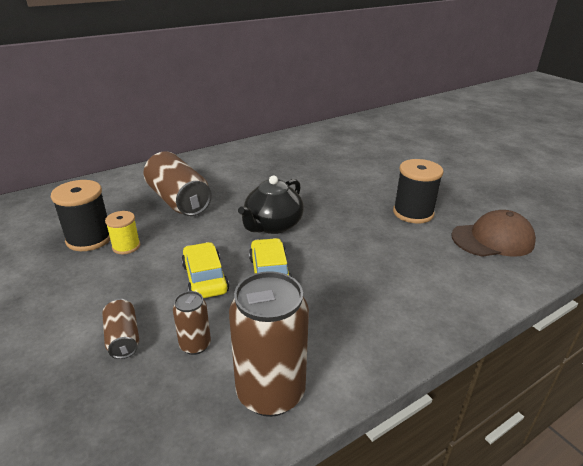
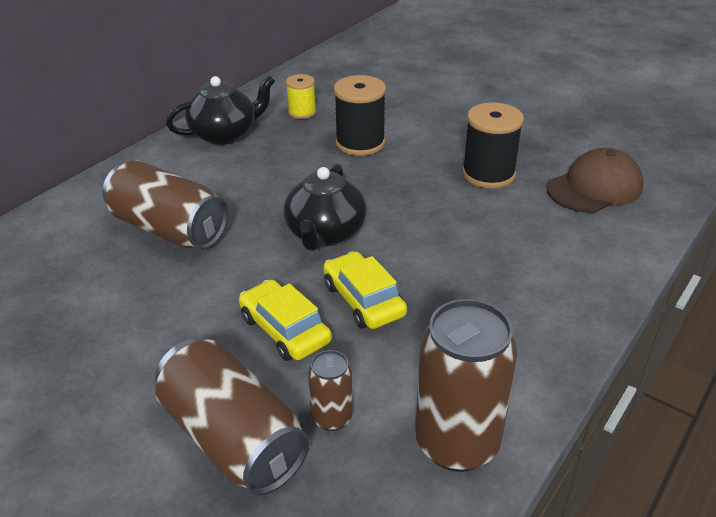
camera: 20 degrees left, 5 degrees up
black spool [51,180,110,251] -> black spool moved to [334,75,386,156]
brown can [102,299,139,359] -> brown can [155,339,310,496], size x1.98
yellow spool [105,211,140,254] -> yellow spool moved to [286,74,316,119]
none -> black teapot [166,76,275,145]

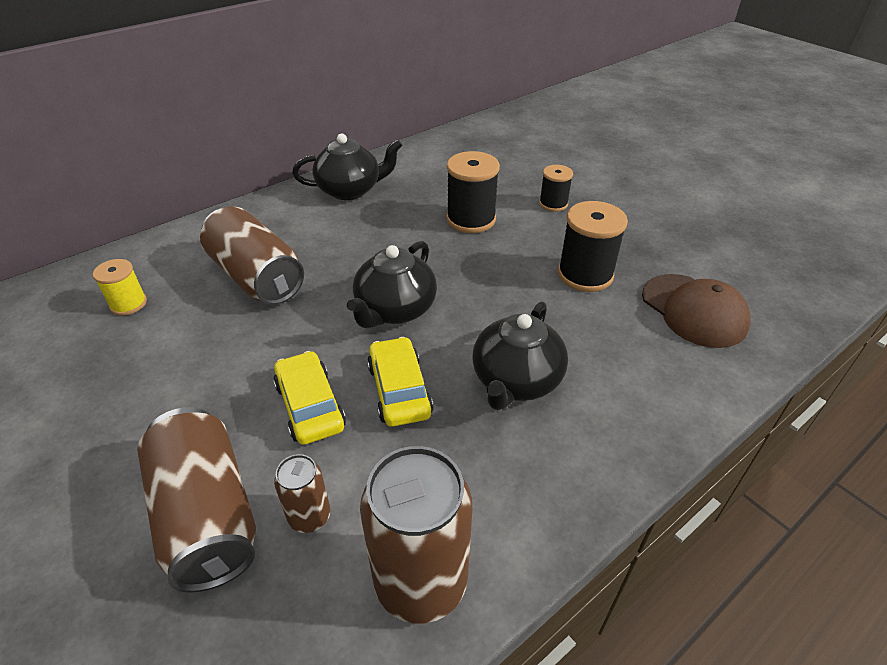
camera: 15 degrees right, 5 degrees up
yellow spool [286,74,316,119] -> yellow spool moved to [93,259,147,315]
brown cap [547,148,644,213] -> brown cap turned 75 degrees clockwise [642,274,751,348]
none -> black teapot [472,302,568,410]
none -> black spool [539,165,573,212]

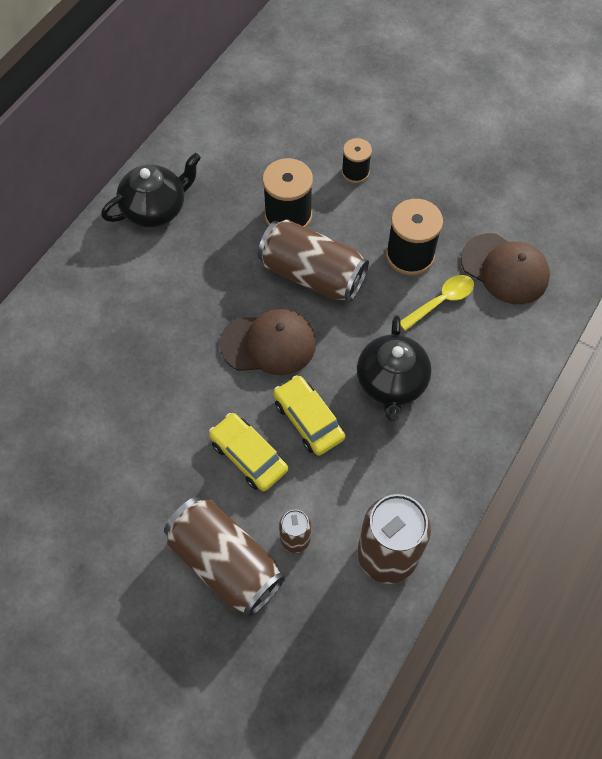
camera: 20 degrees left, 20 degrees up
yellow spool [93,259,147,315] -> none
brown can [200,207,304,305] -> brown can moved to [258,219,369,302]
black teapot [347,241,437,328] -> brown cap [220,309,316,375]
none -> yellow spoon [400,275,474,331]

